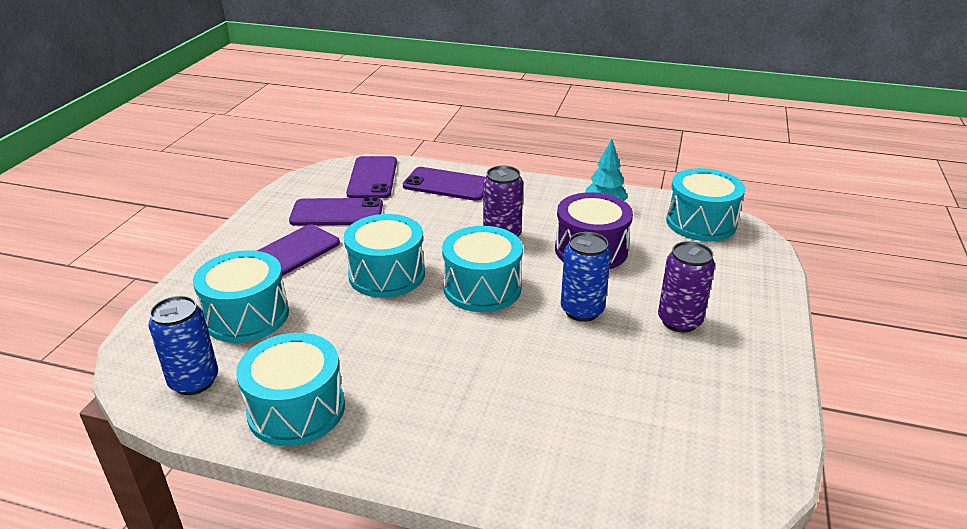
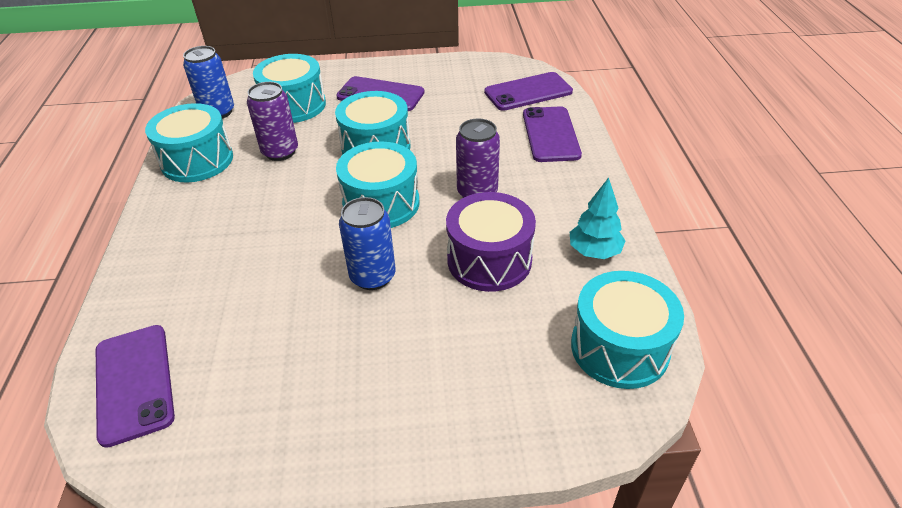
camera: 70 degrees right, 10 degrees up
purple phone [289,197,383,226] -> purple phone moved to [96,325,175,448]
purple can [658,241,715,333] -> purple can moved to [247,82,298,161]

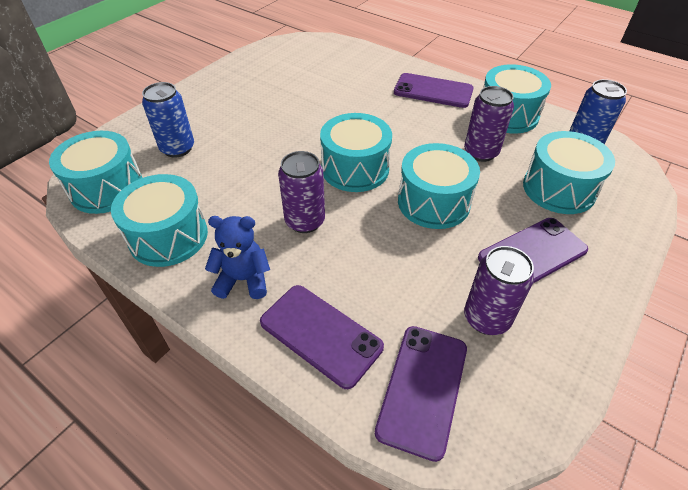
camera: 130 degrees right, 5 degrees up
purple phone [96,325,175,448] -> purple phone moved to [394,73,474,108]
blue can [339,197,395,290] -> blue can moved to [142,82,194,158]
purple drum [446,192,536,292] -> none
turquoise tree [570,177,626,259] -> turquoise drum [111,174,208,267]
none -> blue teddy bear [205,216,270,299]
none -> purple can [464,246,534,335]

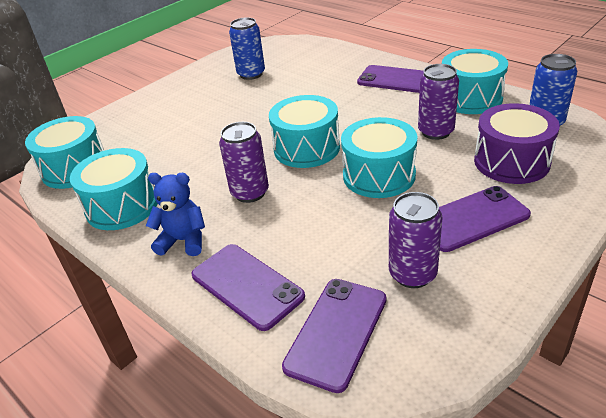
camera: 10 degrees right, 10 degrees down
blue can [142,82,194,158] -> blue can moved to [229,17,265,80]
turquoise drum [523,131,615,214] -> purple drum [474,103,560,184]

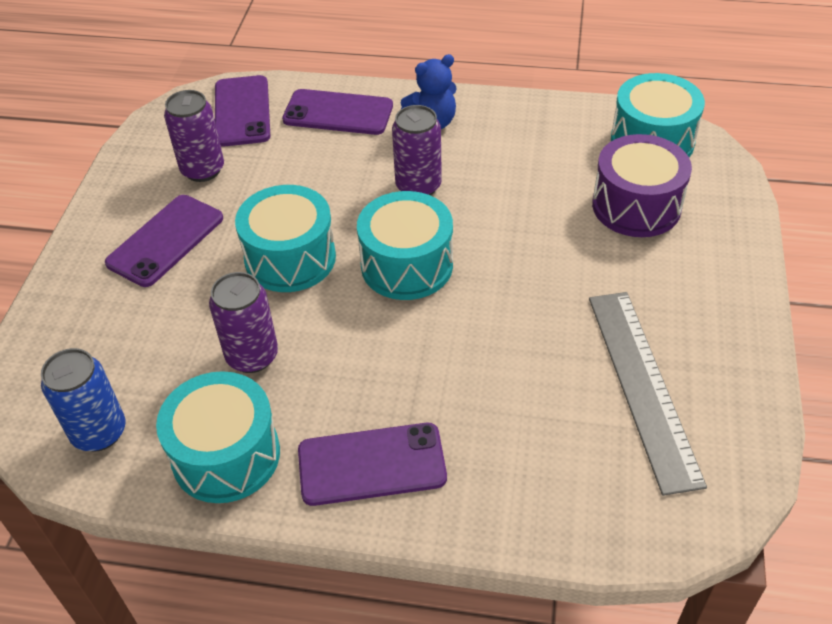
camera: 145 degrees right, 10 degrees up
turquoise drum [70,148,158,230] -> none
blue can [229,17,265,80] -> grey ruler [589,292,707,496]
purple drum [474,103,560,184] -> purple drum moved to [592,134,692,237]

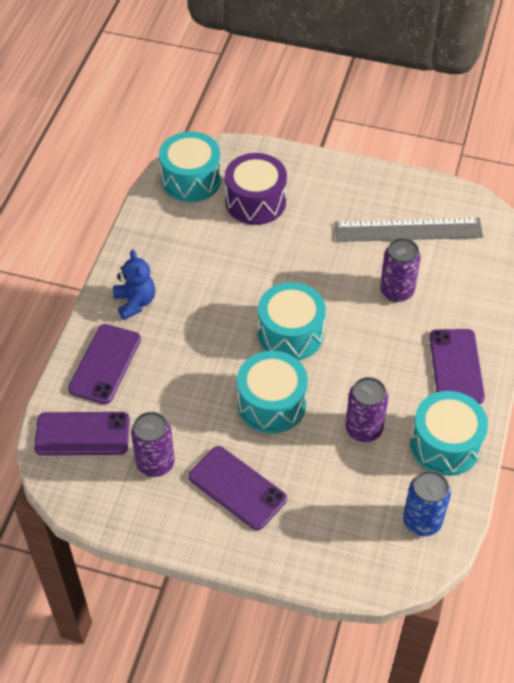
camera: 85 degrees left, 5 degrees up
purple can [392,105,442,196] -> purple can moved to [380,238,421,302]

